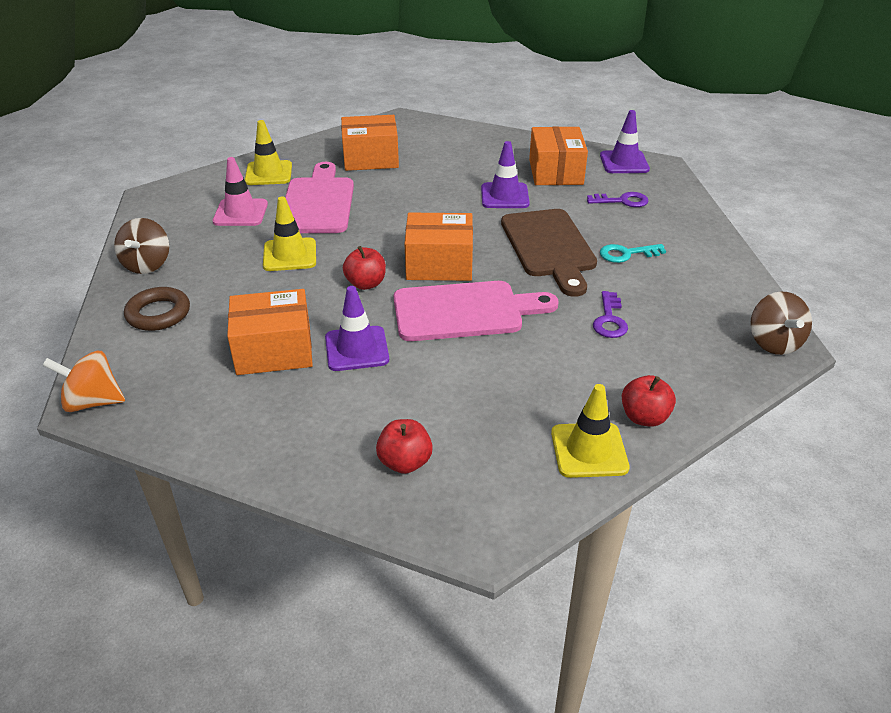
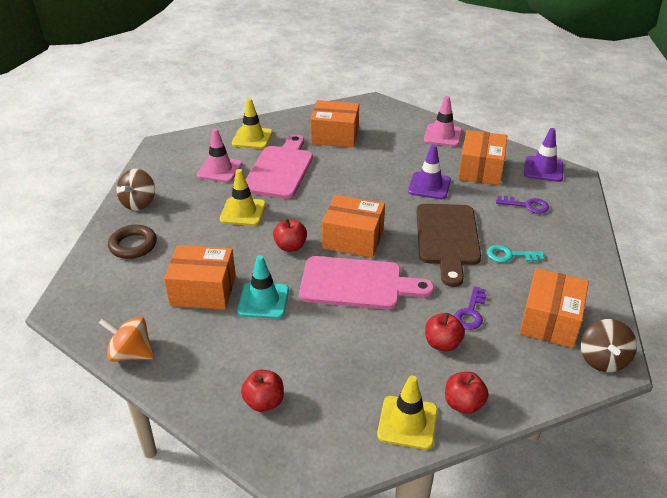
camera: 15 degrees right, 0 degrees up
orange spinning top [42,351,125,412] -> orange spinning top moved to [99,316,154,362]
purple traffic cone [325,286,389,371] -> turquoise traffic cone [237,255,289,319]
none -> pink traffic cone [424,96,462,147]
none -> red apple [425,313,465,352]
none -> orange box [519,268,589,348]

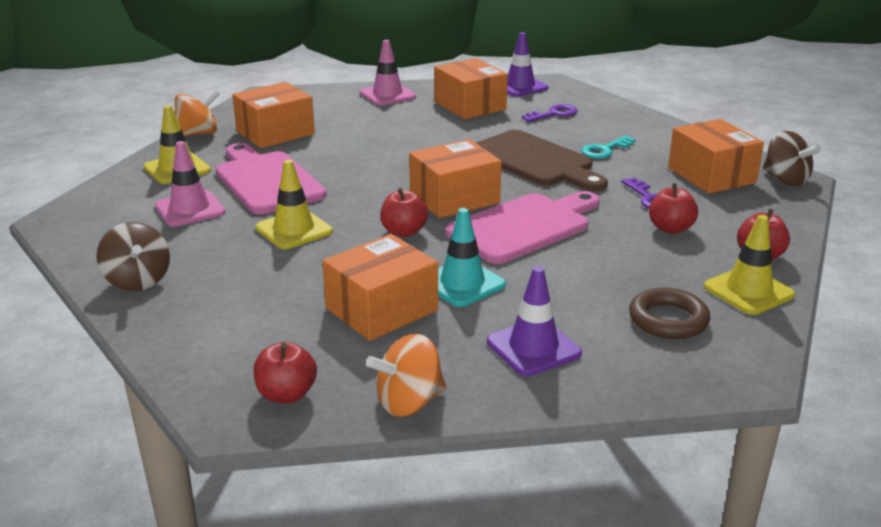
camera: 45 degrees left, 10 degrees down
brown ring [108,225,157,259] -> brown ring moved to [629,288,710,339]
red apple [241,370,284,412] -> red apple moved to [253,342,317,403]
purple traffic cone [408,144,451,199] -> purple traffic cone moved to [487,266,582,376]
none -> orange spinning top [175,90,219,136]

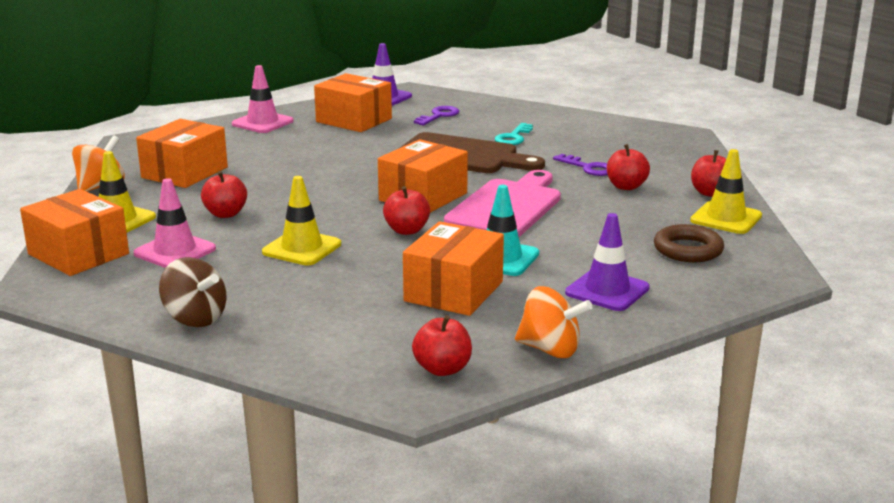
camera: 25 degrees left, 5 degrees down
pink cutting board [216,143,327,214] -> red apple [201,171,247,218]
orange spinning top [366,334,447,417] -> orange spinning top turned 105 degrees counterclockwise [515,286,593,358]
orange box [668,119,764,194] -> orange box moved to [20,189,129,276]
brown spinning top [763,131,821,186] -> none

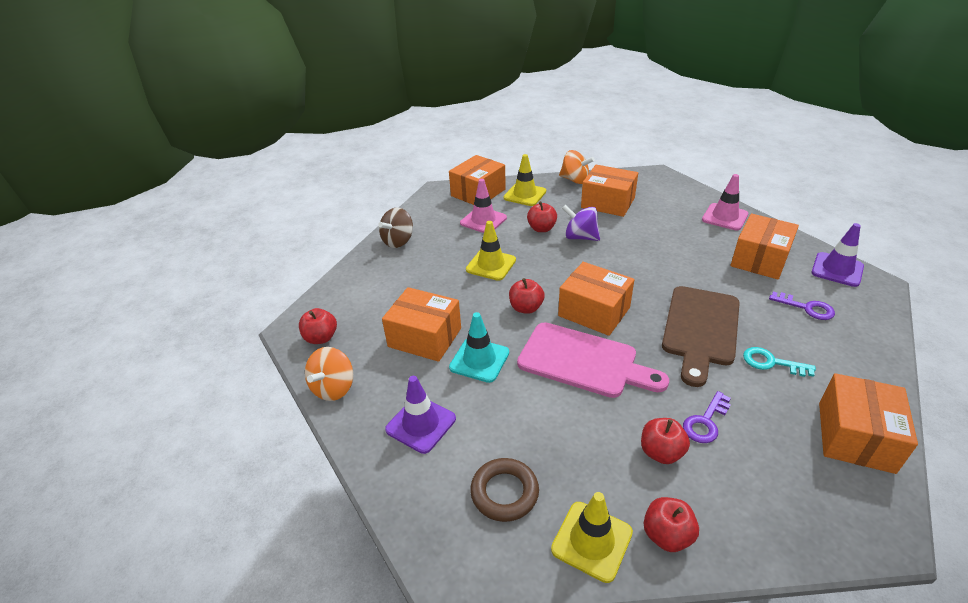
camera: 90 degrees right, 15 degrees up
none -> purple spinning top [562,205,600,241]
none -> orange box [819,373,918,474]

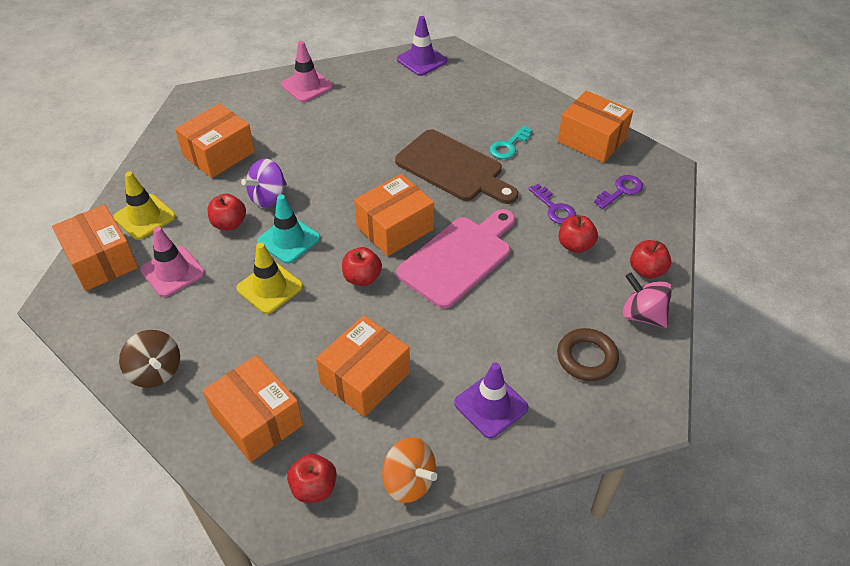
camera: 75 degrees left, 10 degrees up
turquoise traffic cone [449,312,509,383] -> turquoise traffic cone moved to [257,194,320,264]
yellow traffic cone [551,492,633,583] -> pink spinning top [623,273,672,328]
orange spinning top [559,150,595,184] -> none
orange box [731,214,799,280] -> orange box moved to [202,355,303,462]
purple key [769,292,835,320] -> purple key moved to [594,175,643,209]

